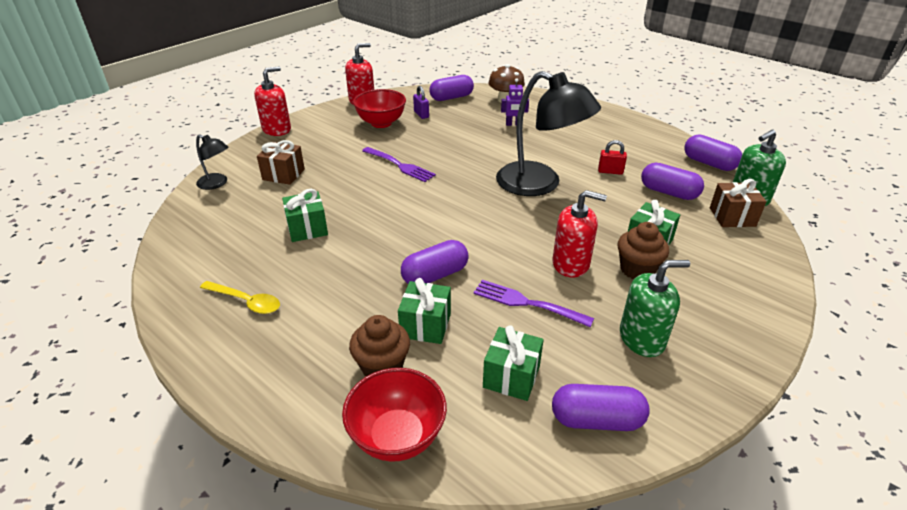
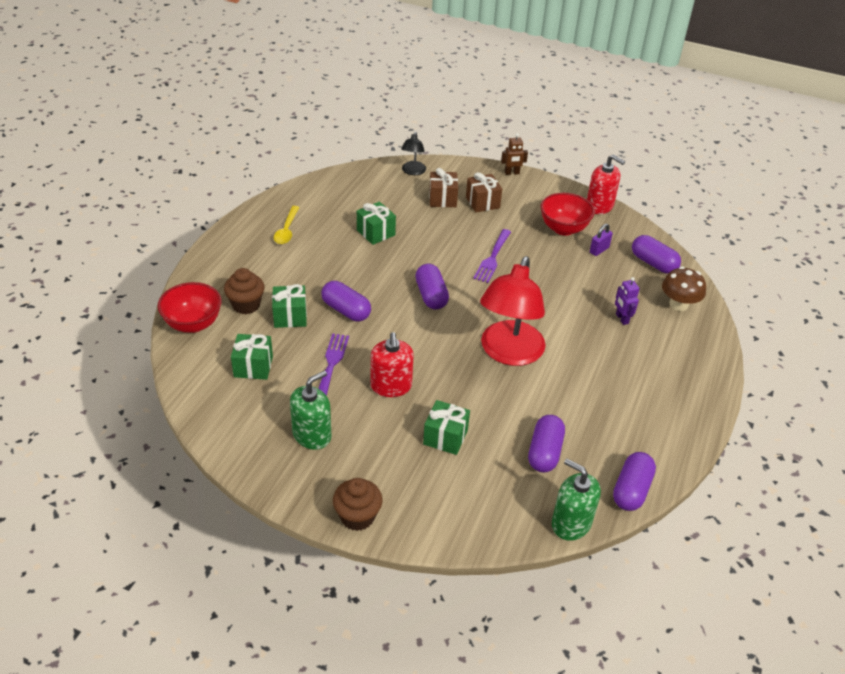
camera: 70 degrees right, 5 degrees up
red soap dispenser [254,66,291,136] -> brown robot [501,133,528,175]
black lamp [496,71,601,196] -> red lamp [480,256,546,366]
purple capsule [552,384,650,431] -> purple capsule moved to [415,264,449,309]
red padlock [598,140,627,175] -> none
brown cupcake [618,222,669,279] -> brown cupcake moved to [333,478,383,531]
green soap dispenser [620,260,690,357] -> green soap dispenser turned 105 degrees counterclockwise [290,370,332,450]
brown gift [710,179,767,227] -> brown gift moved to [466,172,502,212]

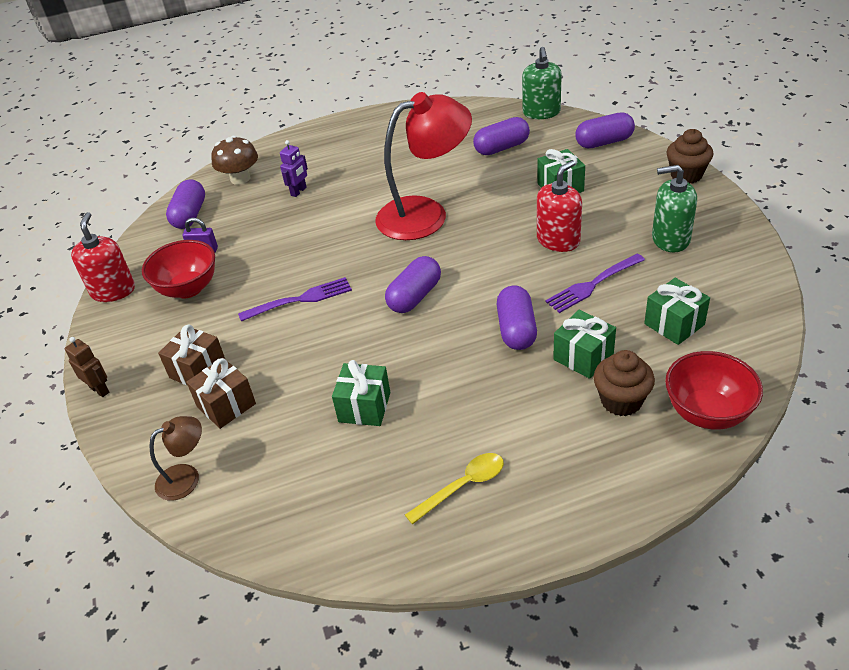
camera: 125 degrees left, 0 degrees up
black lamp [401,132,426,175] -> brown lamp [149,416,202,501]
purple capsule [613,452,656,511] -> purple capsule moved to [575,112,635,148]

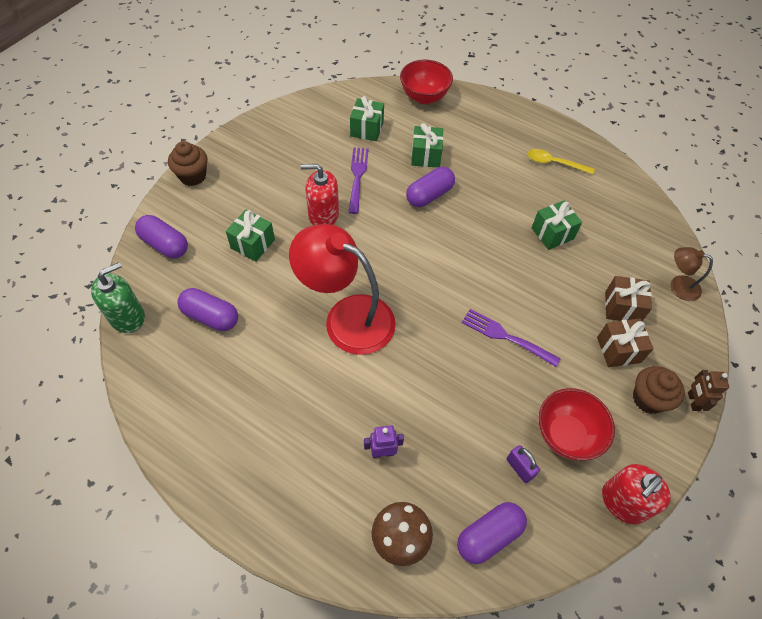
camera: 135 degrees left, 15 degrees up
purple capsule [385,256,441,313] -> none
purple fork [545,254,645,313] -> purple fork turned 105 degrees counterclockwise [348,147,369,214]
brown cupcake [594,350,655,416] -> brown cupcake moved to [633,366,685,414]
green soap dispenser [652,165,697,253] -> none

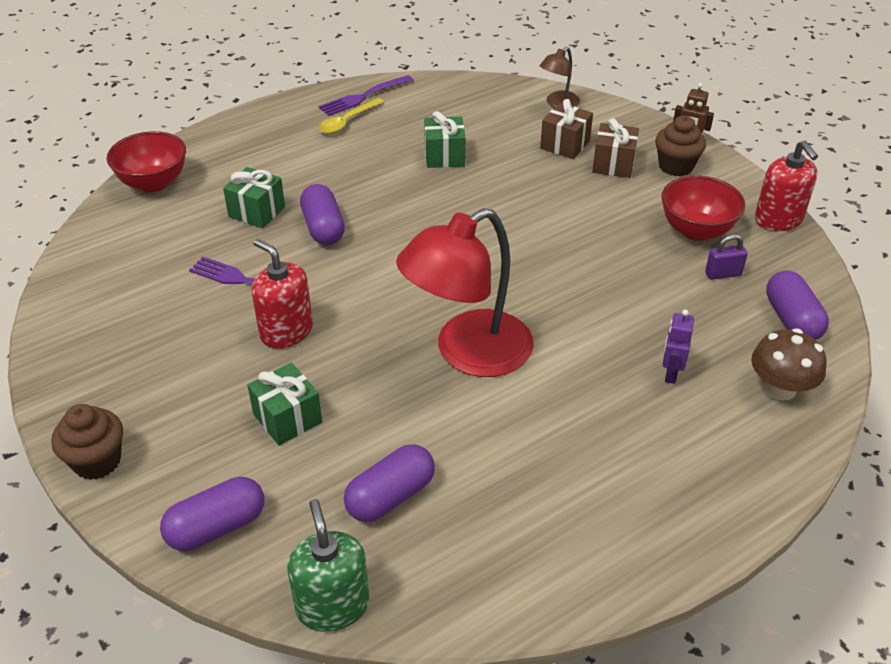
camera: 65 degrees left, 15 degrees down
red soap dispenser [300,164,339,225] -> red soap dispenser turned 105 degrees clockwise [252,239,313,349]
green gift [350,96,384,141] -> none
purple fork [462,309,561,367] -> purple fork moved to [318,75,414,116]

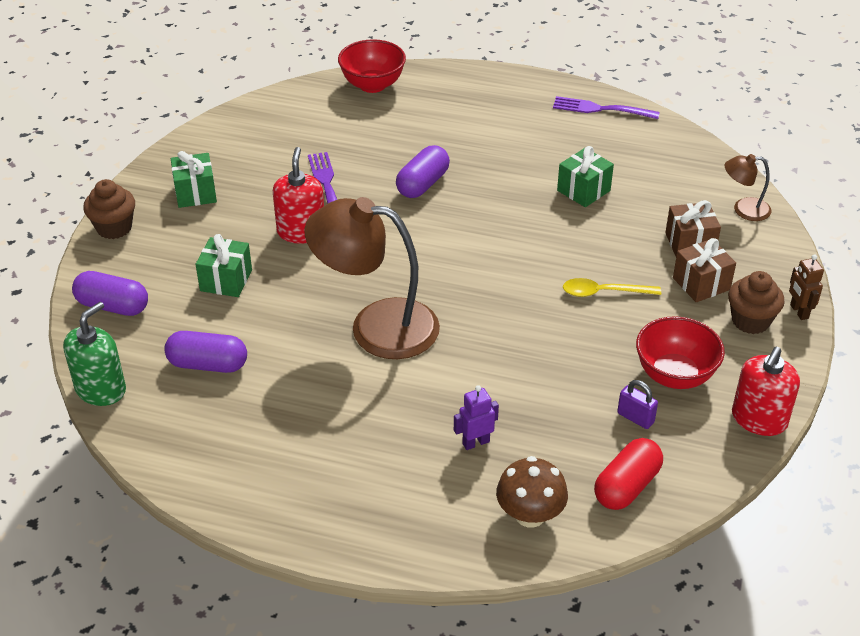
camera: 50 degrees right, 0 degrees up
green gift [223,167,285,228] -> green gift moved to [171,151,217,208]
yellow spoon [318,98,384,134] -> yellow spoon moved to [563,278,661,297]
red lamp [396,208,534,377] -> brown lamp [304,197,440,359]
purple capsule [766,271,829,340] -> red capsule [594,438,663,510]

